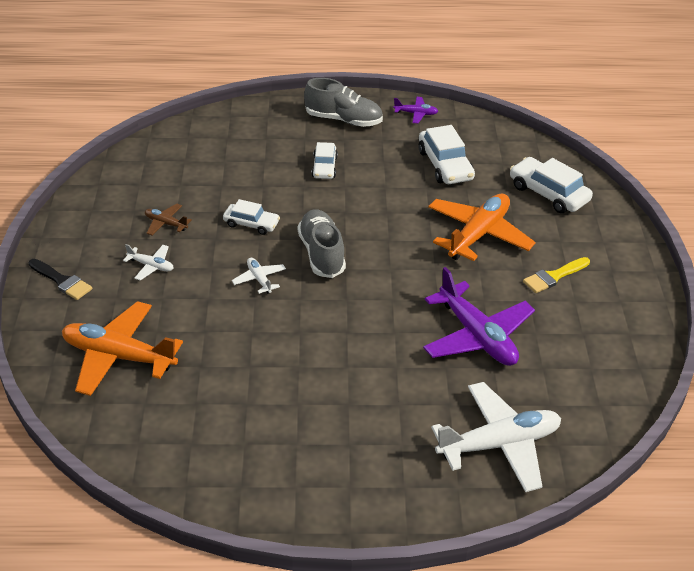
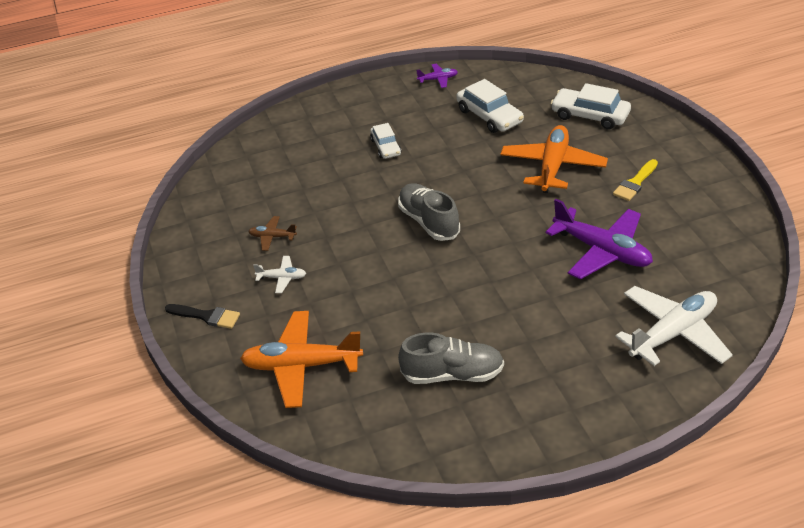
camera: 15 degrees left, 0 degrees up
white car [223,199,280,235] -> none
white plane [232,258,286,294] -> none
grey shoe [304,78,383,127] -> grey shoe moved to [398,333,504,384]

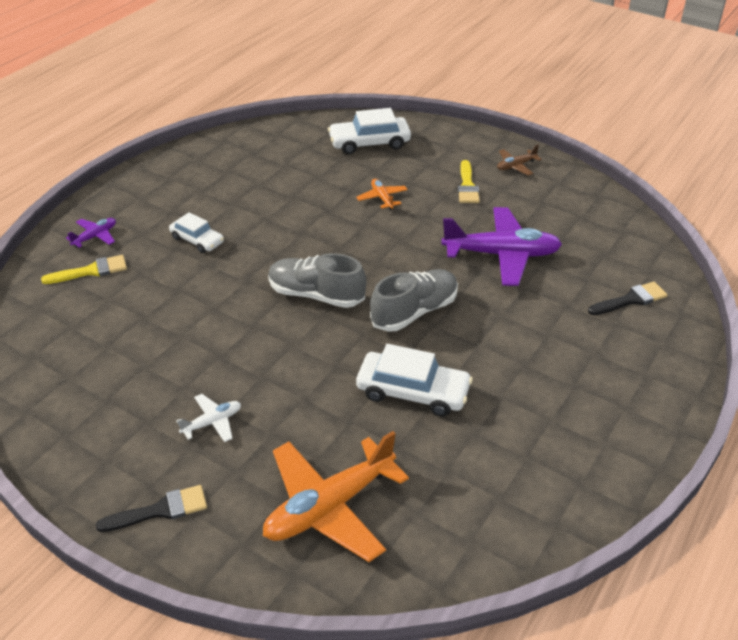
camera: 40 degrees left, 0 degrees up
brown plane [248,216,297,251] -> brown plane moved to [497,145,542,176]
grey shoe [398,333,504,384] -> grey shoe moved to [370,269,458,332]
purple plane [416,64,458,88] -> purple plane moved to [66,218,116,248]
white car [456,79,524,133] -> white car moved to [356,344,473,416]
orange plane [500,125,608,193] -> orange plane [356,179,408,210], size x0.46
white plane [615,286,733,366] -> black brush [588,282,668,315]
none -> yellow brush [41,255,127,284]

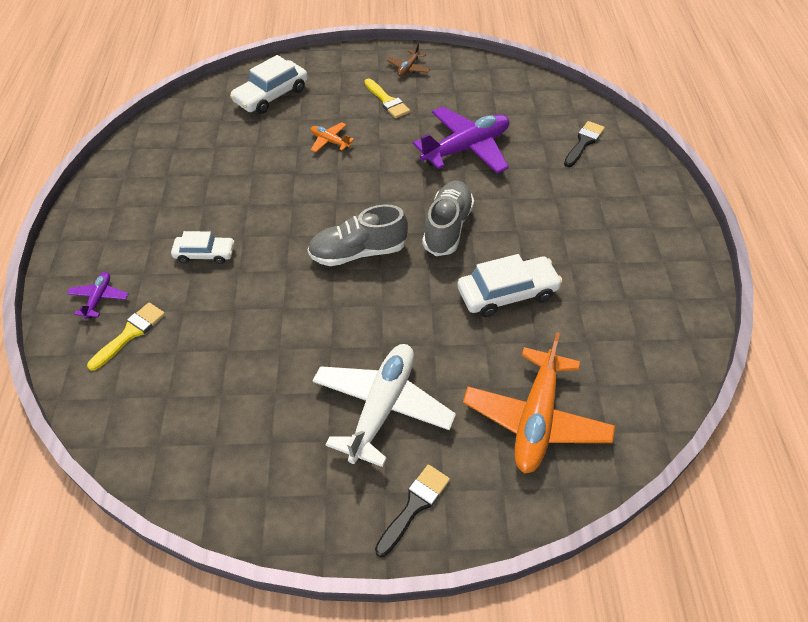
camera: 35 degrees left, 10 degrees up
white plane [176,394,241,442] -> white plane [312,344,456,467], size x2.16

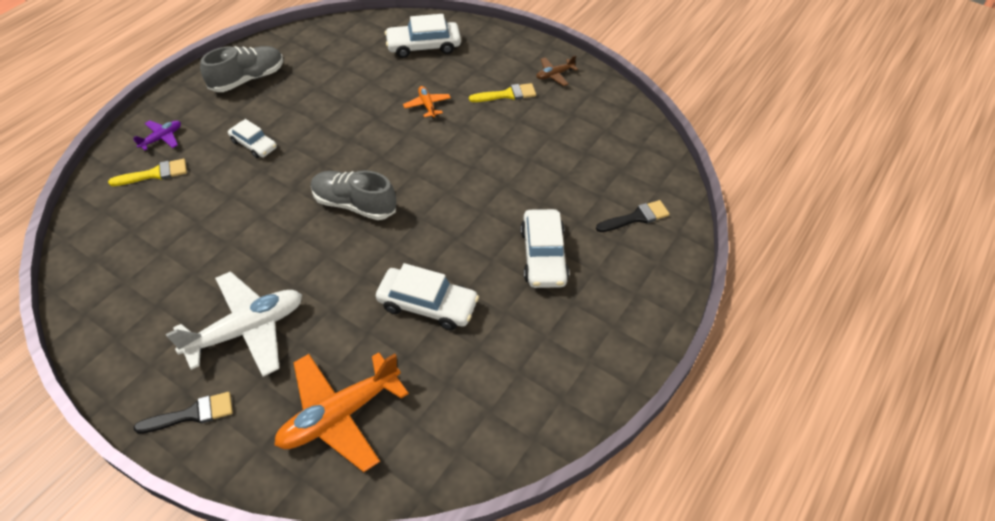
camera: 35 degrees right, 0 degrees up
yellow brush [364,79,410,118] -> yellow brush turned 105 degrees counterclockwise [469,83,536,102]
purple plane [413,107,509,174] -> none
grey shoe [422,181,474,256] -> grey shoe moved to [200,46,283,92]
none -> white car [521,209,569,288]

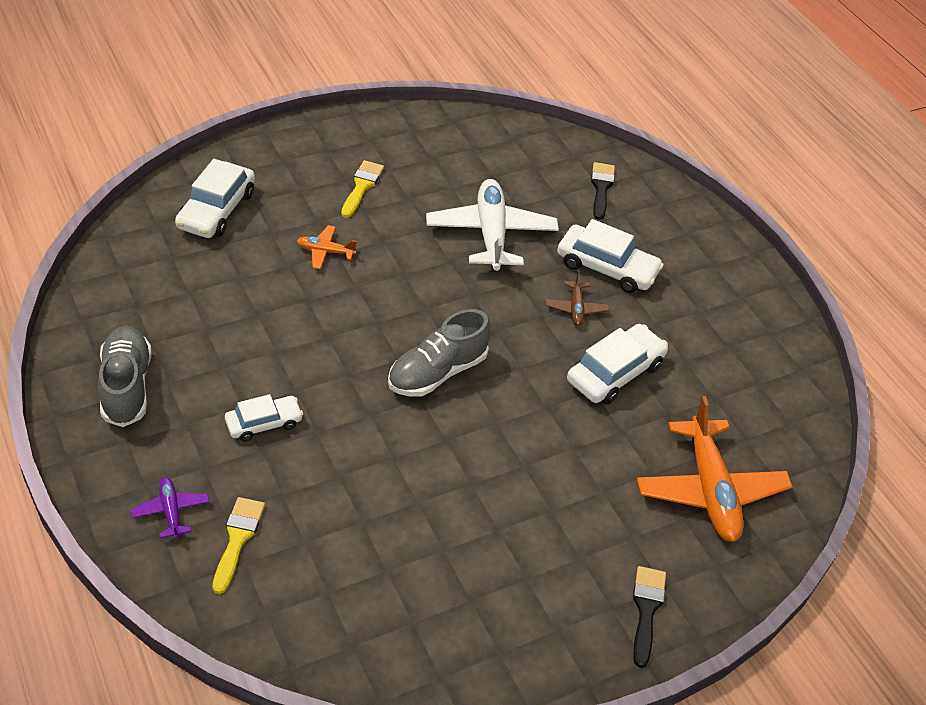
camera: 65 degrees left, 5 degrees down
white plane [166,271,302,377] -> white plane moved to [426,179,559,272]
brown plane [536,55,578,86] -> brown plane moved to [545,271,609,326]

